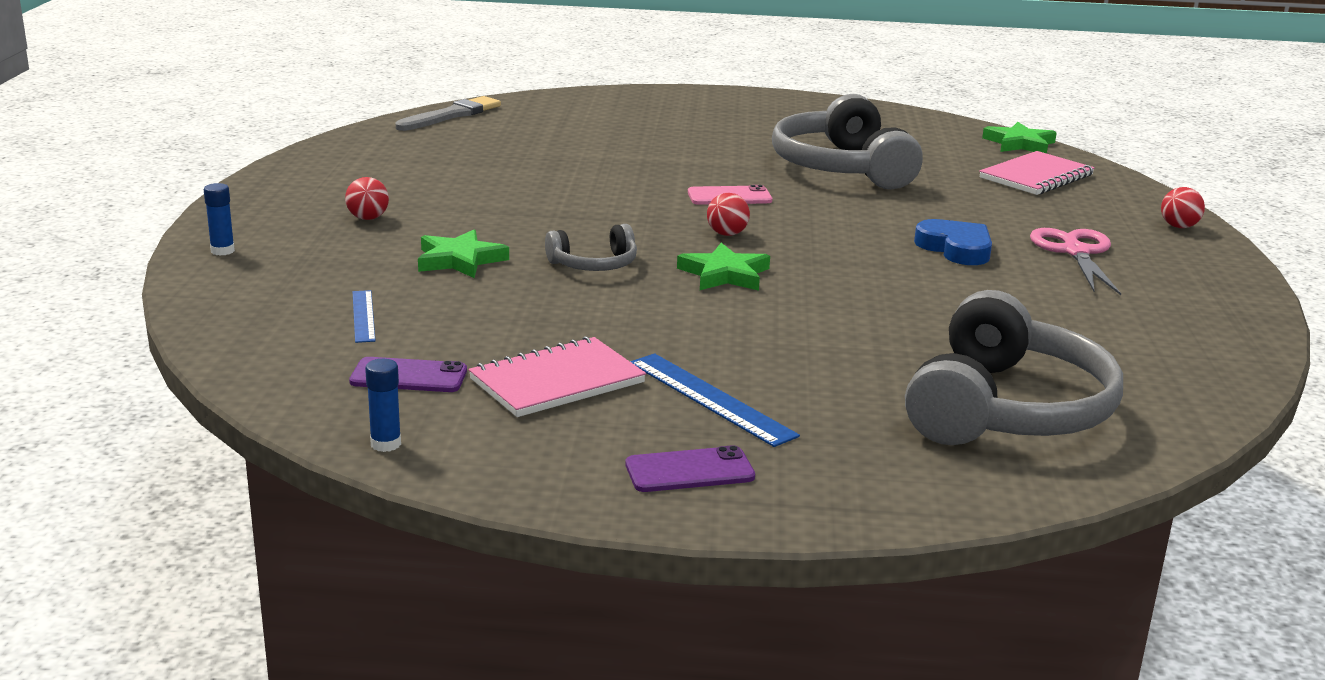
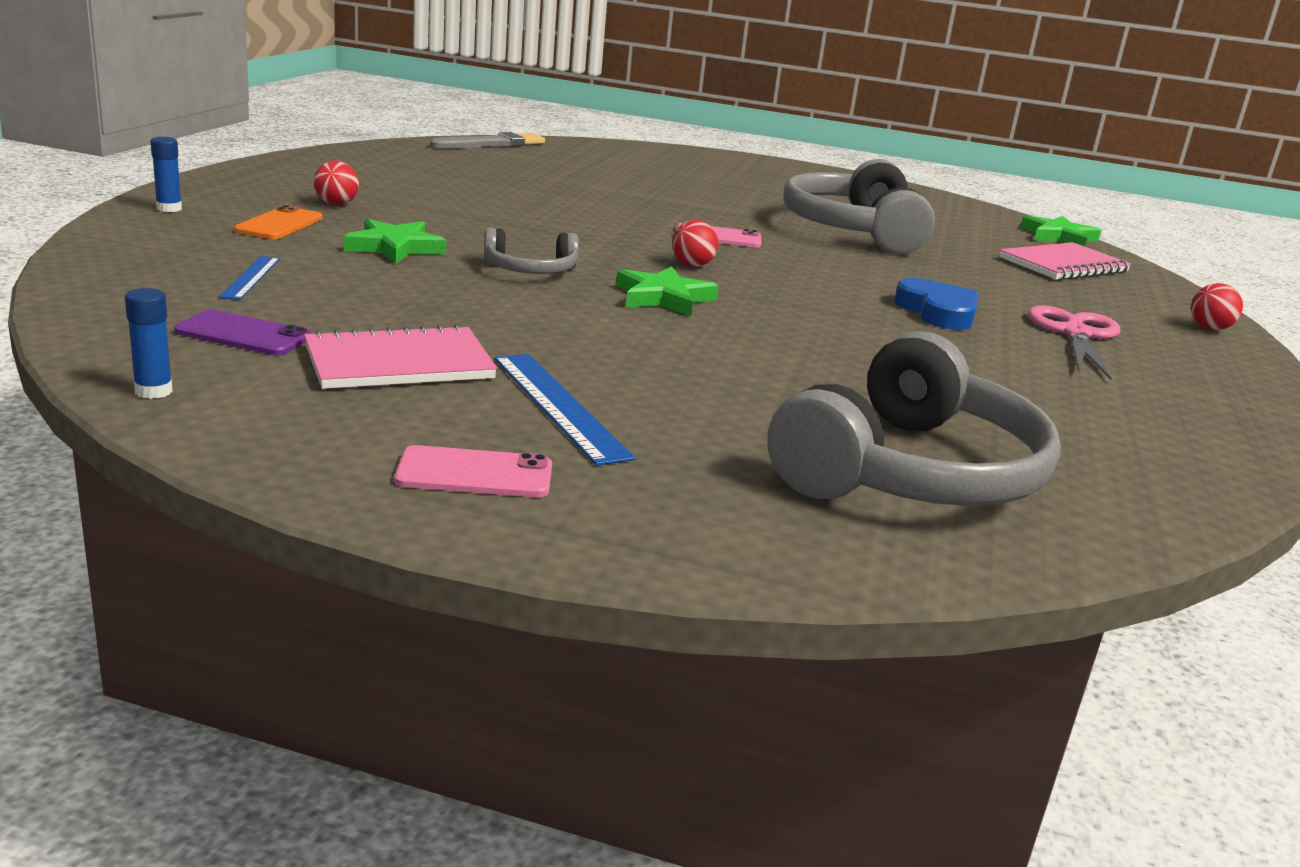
camera: 10 degrees right, 0 degrees up
purple phone [625,445,755,492] -> pink phone [394,445,552,497]
none -> orange phone [234,205,323,239]

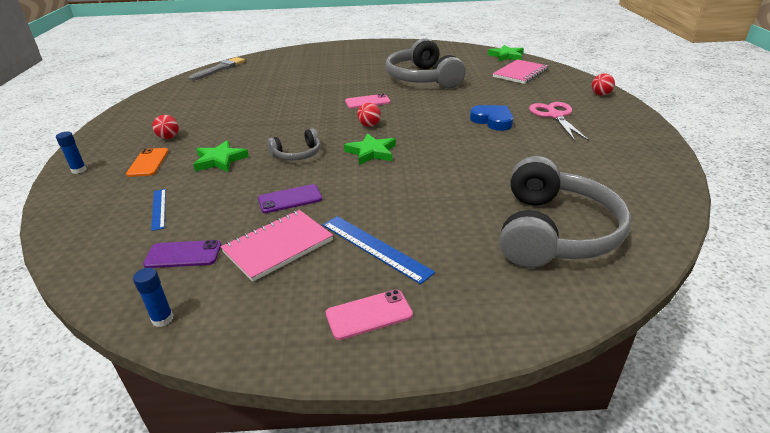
camera: 15 degrees left, 10 degrees up
none -> purple phone [258,184,322,213]

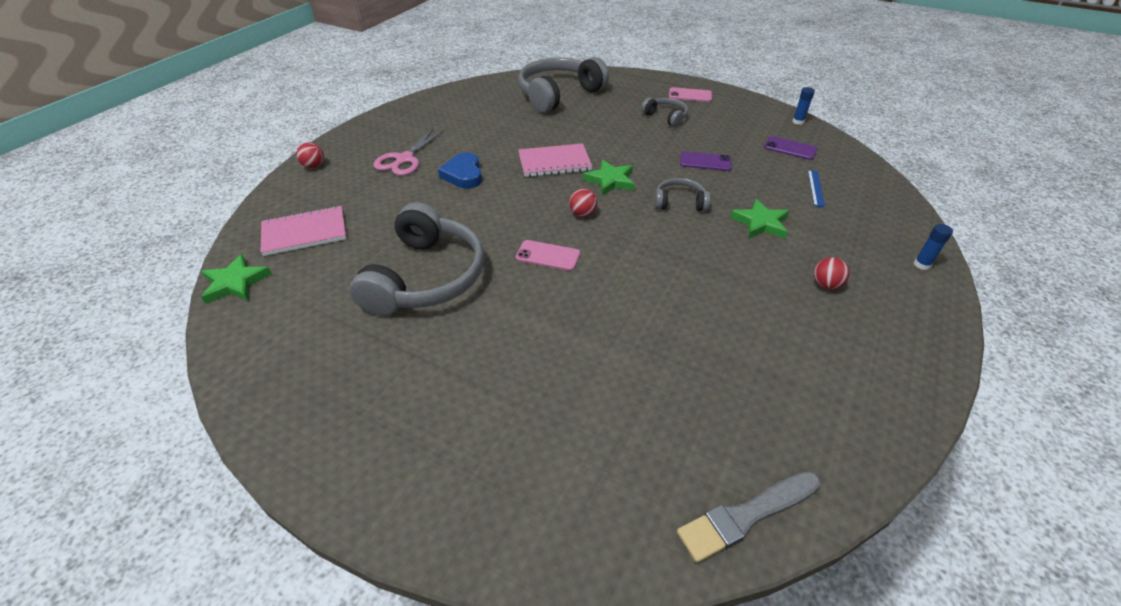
camera: 150 degrees left, 10 degrees up
orange phone [126,148,168,177] -> none
pink notebook [221,210,333,282] -> pink notebook moved to [518,143,592,177]
blue ruler [323,216,435,284] -> grey headphones [641,97,688,127]

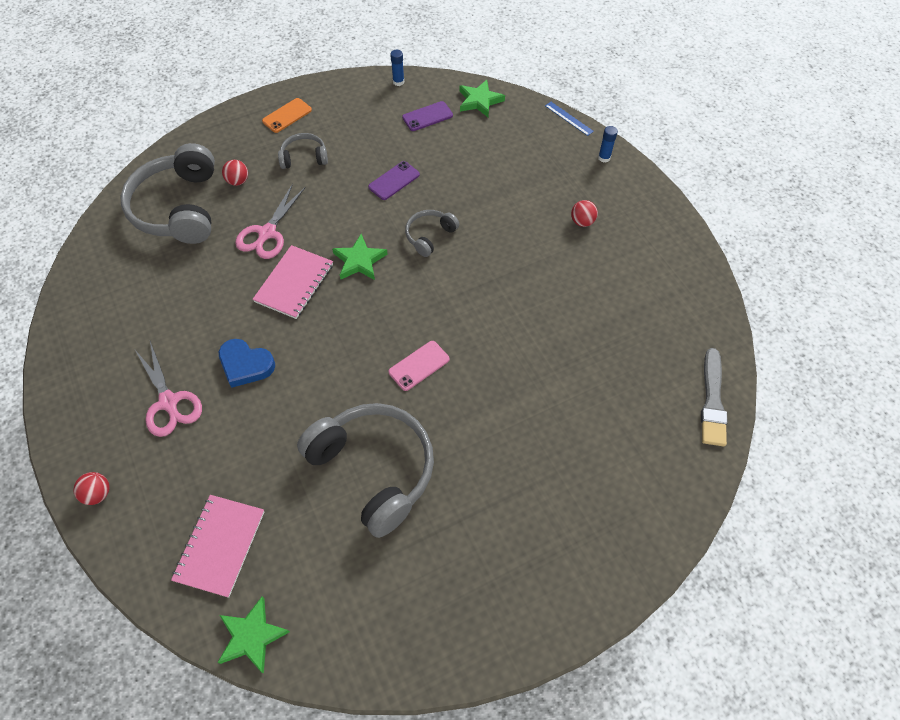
camera: 55 degrees left, 15 degrees up
red ball [569,189,597,217] -> red ball moved to [222,160,248,186]
pink phone [669,87,712,102] -> orange phone [262,98,312,133]
green star [730,199,789,239] -> green star moved to [460,80,505,117]
blue ruler [808,170,825,207] -> blue ruler moved to [545,102,594,136]
none -> pink scissors [235,183,306,259]

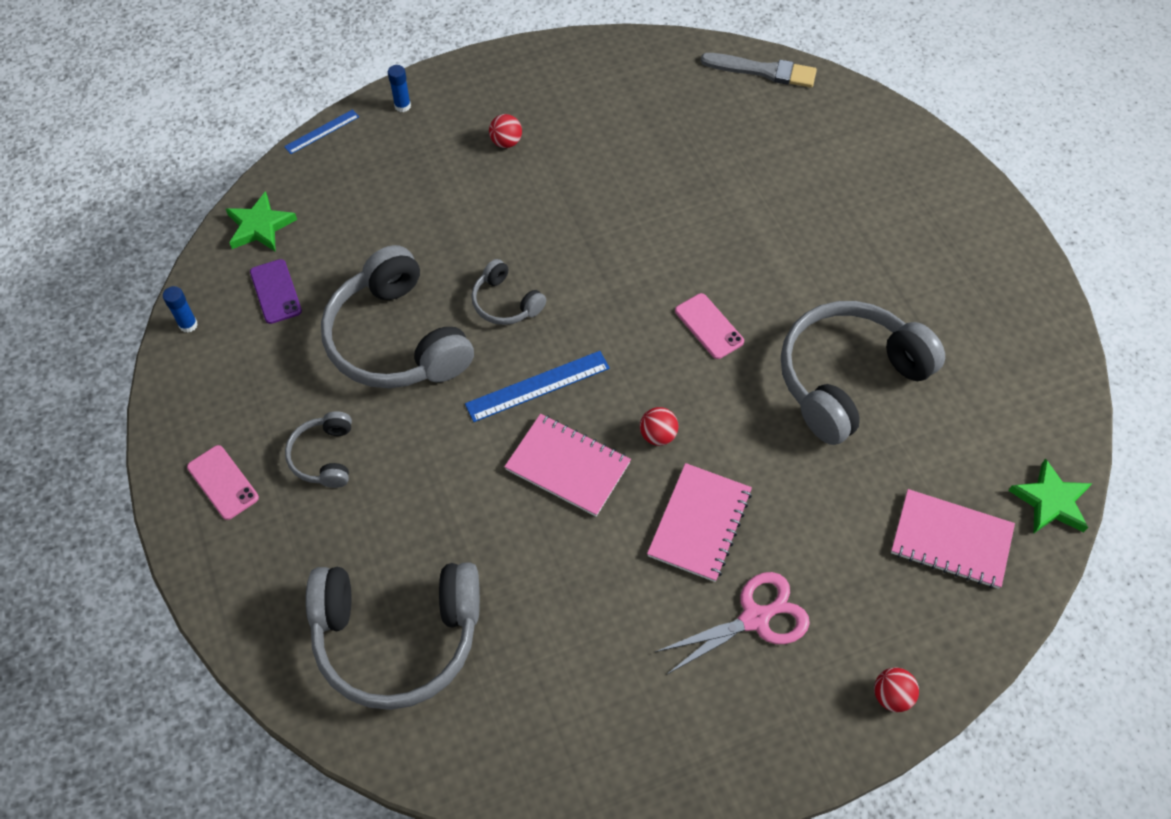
camera: 85 degrees left, 0 degrees up
blue heart [219,339,275,388] -> pink notebook [647,463,752,582]
red ball [222,160,248,186] -> red ball moved to [640,407,678,446]
pink scissors [235,183,306,259] -> none
orange phone [262,98,312,133] -> pink phone [187,445,259,520]
green star [332,234,388,280] -> blue ruler [465,351,610,422]
purple phone [368,161,420,200] -> grey headphones [321,245,474,388]

